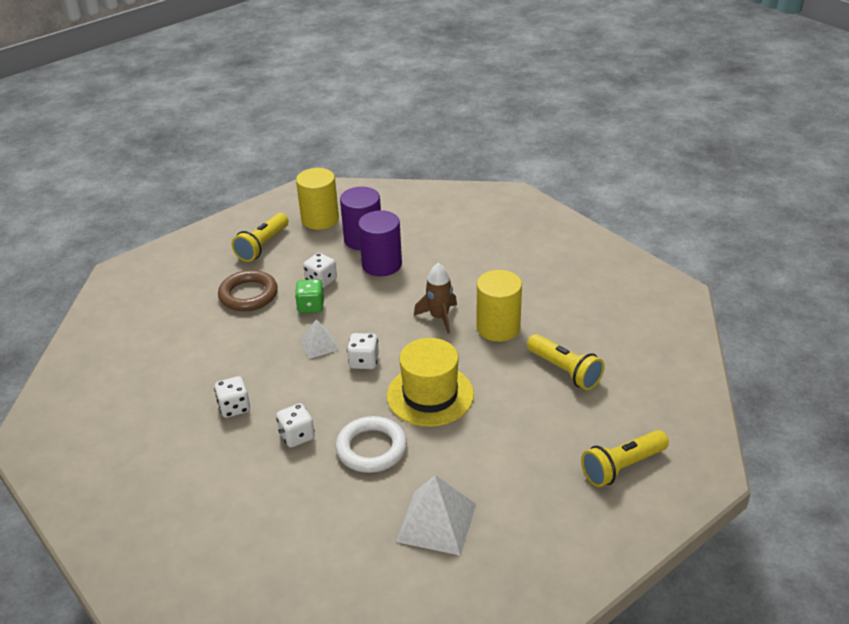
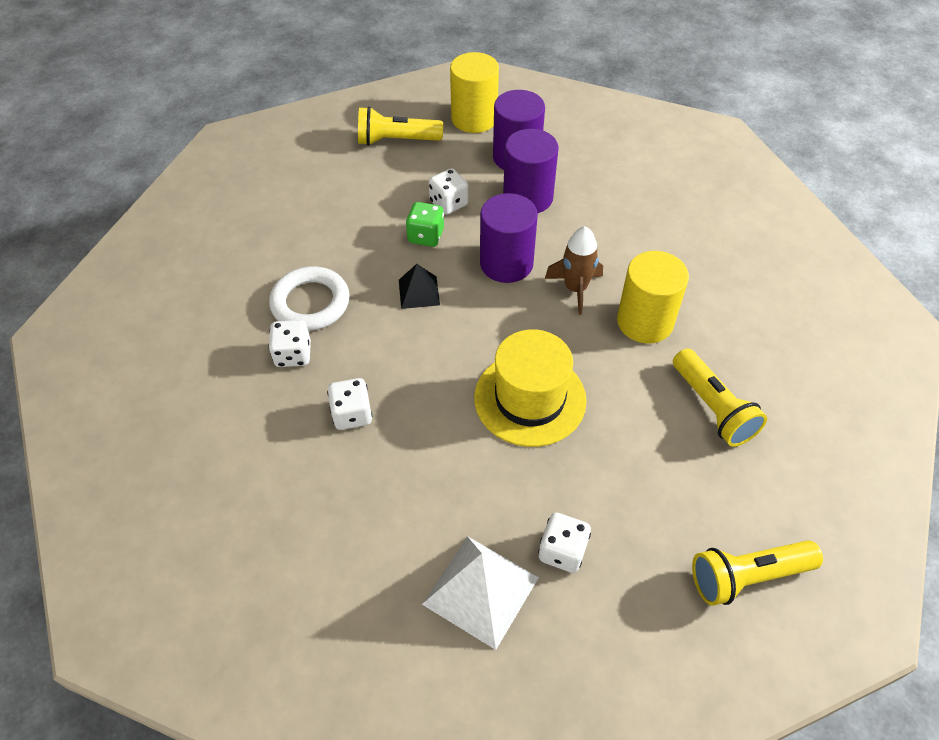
camera: 15 degrees right, 15 degrees up
brown ring [218,270,278,311] -> none
yellow flashlight [232,213,288,262] -> yellow flashlight turned 45 degrees clockwise [358,107,443,146]
white pyramid [300,319,339,359] -> black pyramid [399,264,440,309]
white ring [336,416,407,473] -> white ring moved to [269,267,350,331]
white dice [347,333,379,369] -> white dice moved to [538,513,591,573]
none -> purple cylinder [480,193,538,283]

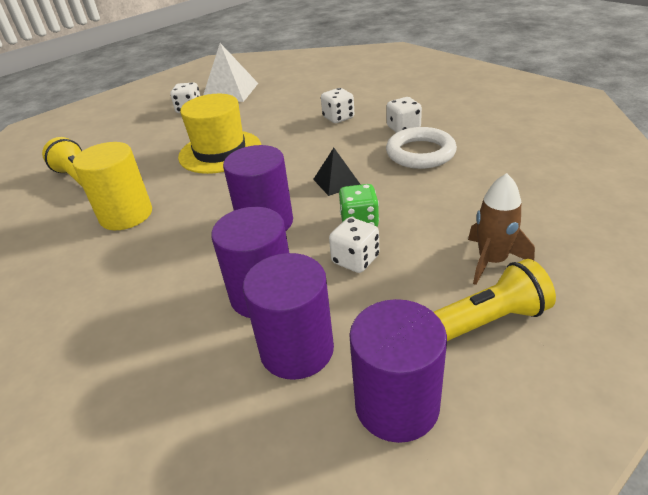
camera: 165 degrees right, 15 degrees down
yellow cylinder [450,52,499,133] -> purple cylinder [349,299,447,443]
brown rocket [545,226,603,315] -> brown rocket moved to [468,173,535,285]
yellow flashlight [692,540,823,606] -> none

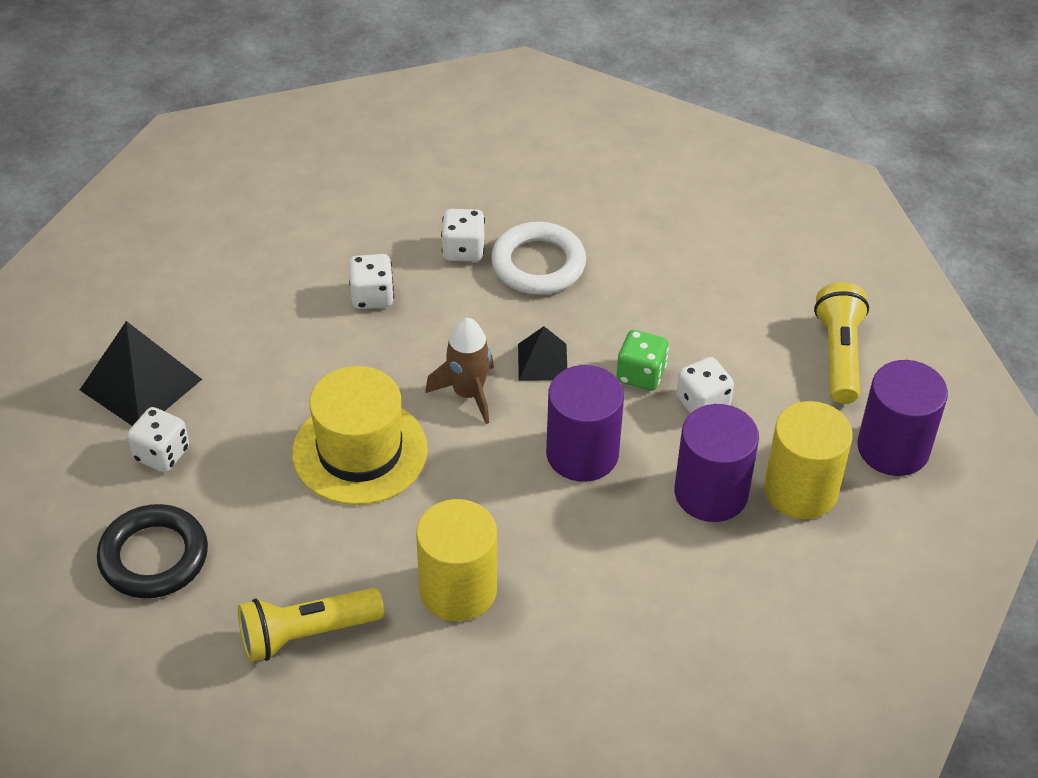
camera: 70 degrees left, 10 degrees up
white pyramid [203,43,258,102] -> black pyramid [80,321,202,426]
purple cylinder [243,253,334,380] -> yellow cylinder [764,401,853,519]
brown rocket [468,173,535,285] -> brown rocket moved to [425,317,494,424]
none -> black ring [97,504,208,598]

